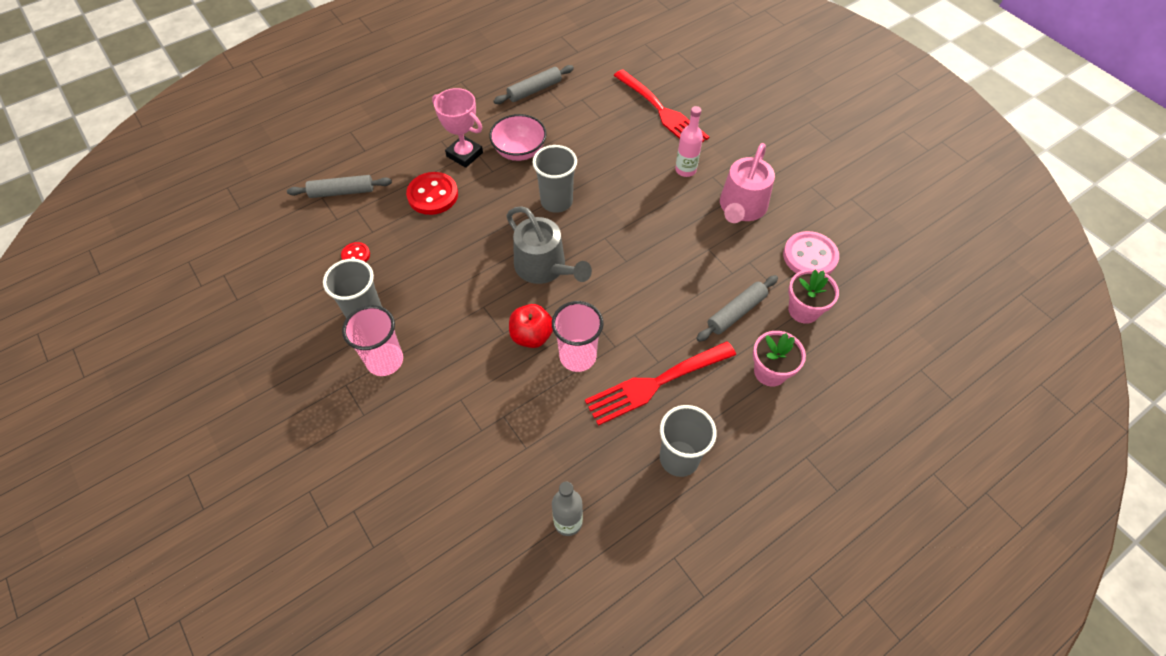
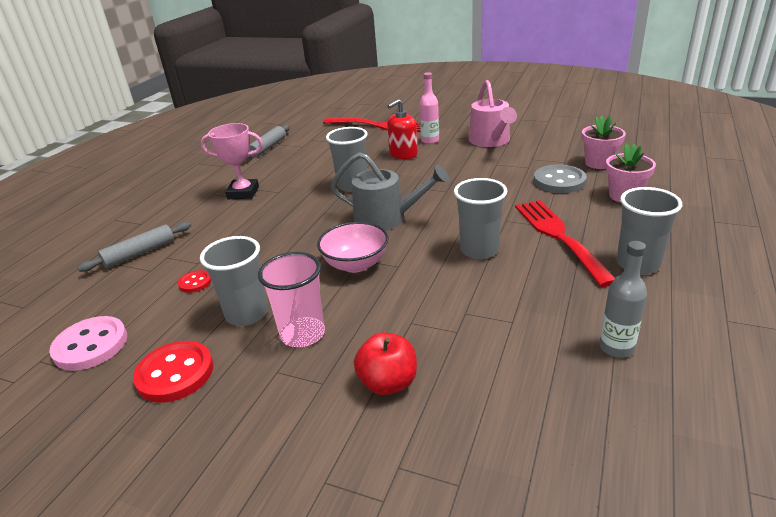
camera: 30 degrees left, 25 degrees down
red button [406,172,458,215] -> red button moved to [133,341,213,403]
pink bowl [489,114,546,161] -> pink bowl moved to [317,222,389,273]
red apple [509,304,553,348] -> red apple moved to [354,332,417,395]
pink cup [552,301,603,372] -> grey cup [454,178,507,259]
red fork [585,341,736,426] -> red fork turned 135 degrees clockwise [515,200,615,287]
grey rolling pin [696,275,778,342] -> grey button [534,164,587,193]
pink button [783,231,839,275] -> pink button moved to [49,316,127,371]
none -> red soap dispenser [387,99,418,159]

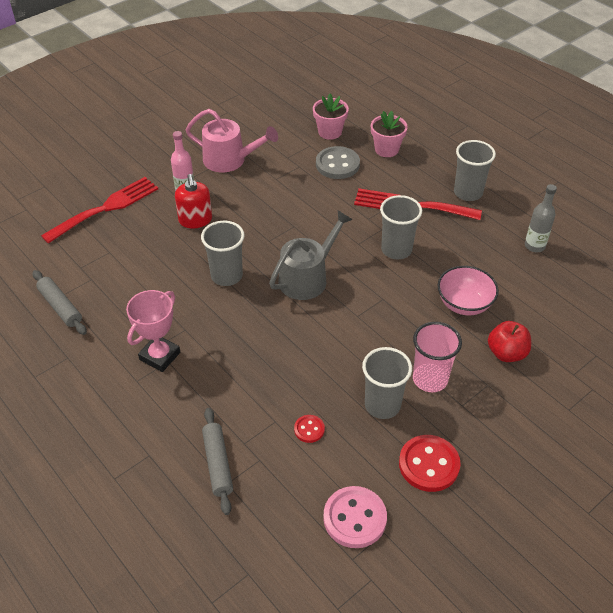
camera: 65 degrees left, 15 degrees up
pink bowl [317,222,389,273] -> pink bowl moved to [438,266,499,315]

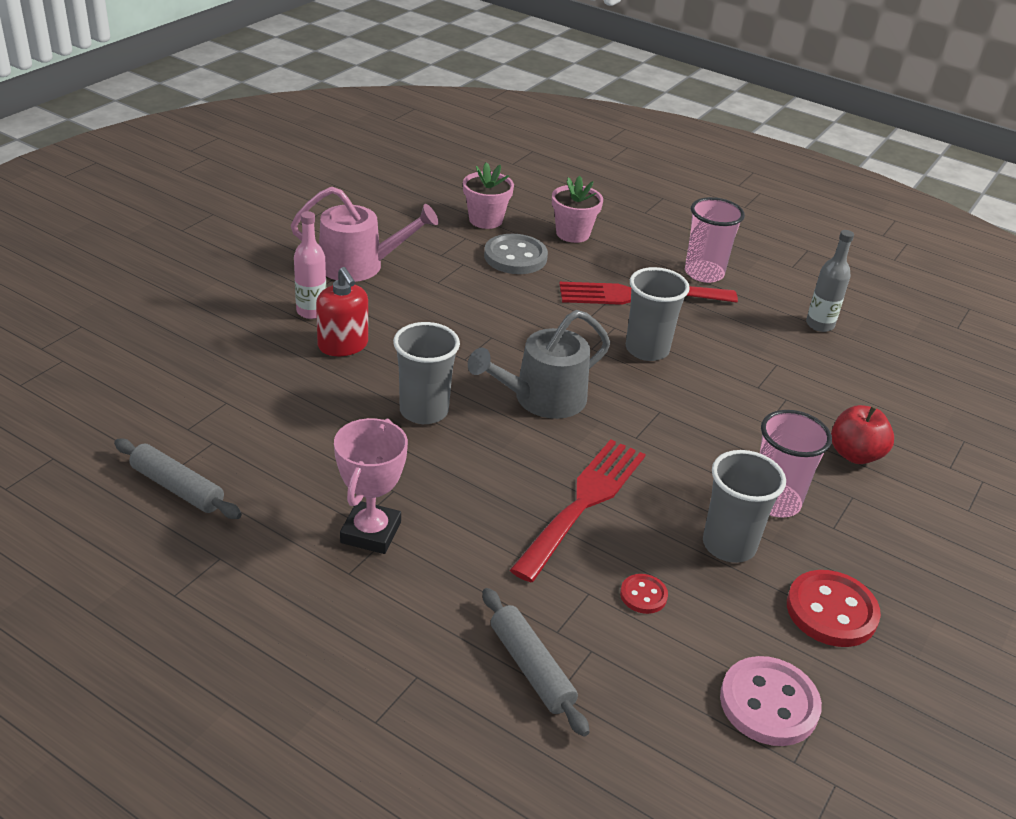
camera: 20 degrees left, 10 degrees down
red fork [41,177,158,244] -> red fork moved to [510,439,646,582]
grey watering can [269,210,353,300] -> grey watering can turned 150 degrees counterclockwise [468,310,610,419]
pink bowl [438,266,499,315] -> none
grey cup [454,140,496,201] -> pink cup [685,197,745,283]

